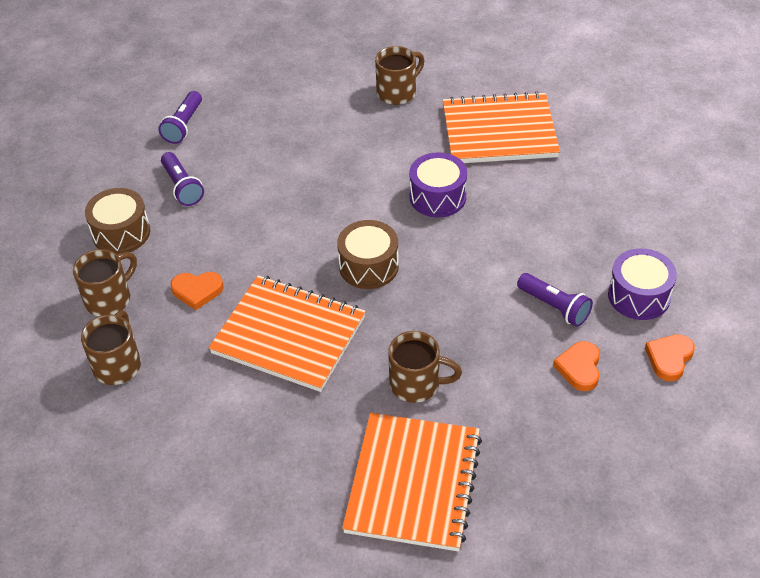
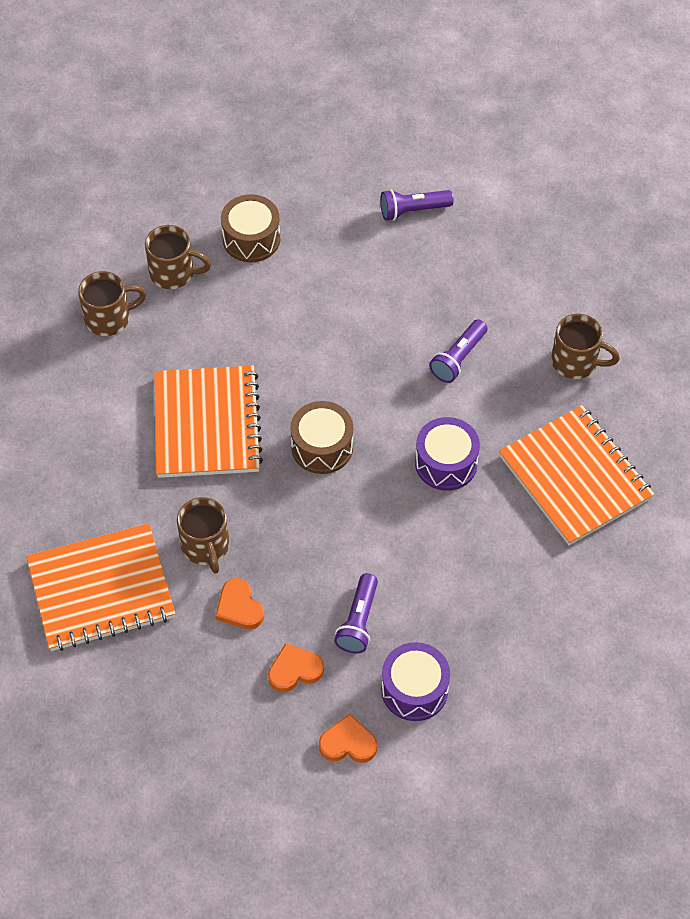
camera: 60 degrees right, 10 degrees up
purple flashlight [161,152,204,206] -> purple flashlight moved to [429,320,487,383]
orange heart [170,272,224,310] -> orange heart moved to [215,578,264,629]

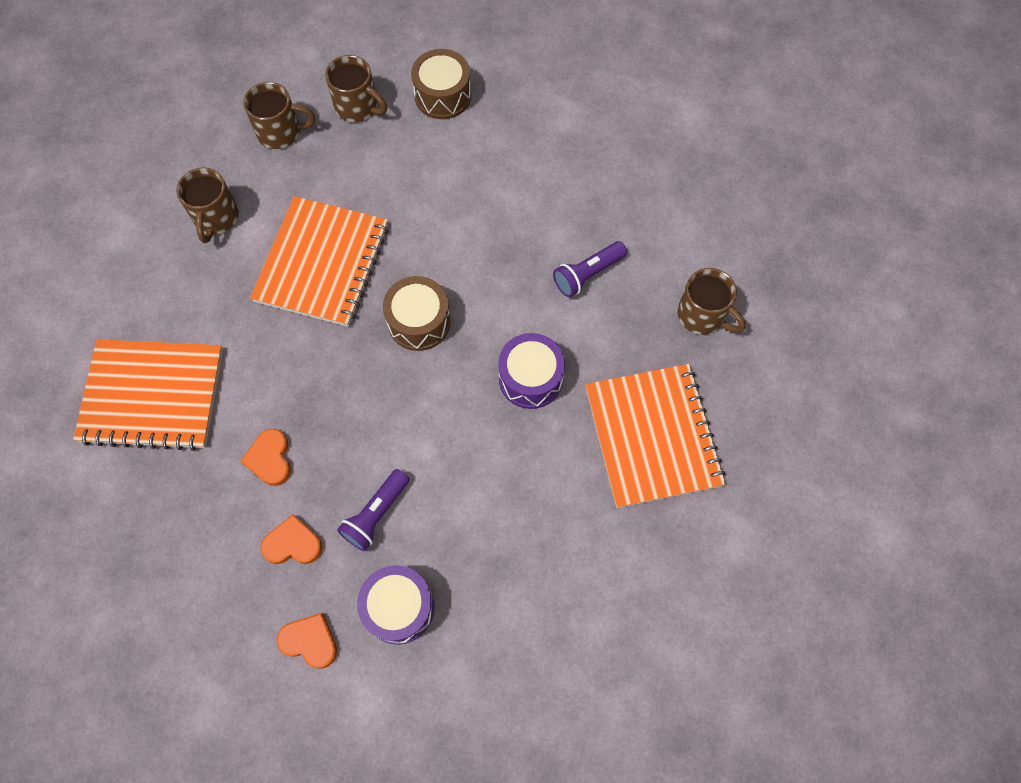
camera: 20 degrees right, 10 degrees up
brown mug [177,497,229,574] -> brown mug moved to [176,167,239,243]
purple flashlight [380,189,454,221] -> none

